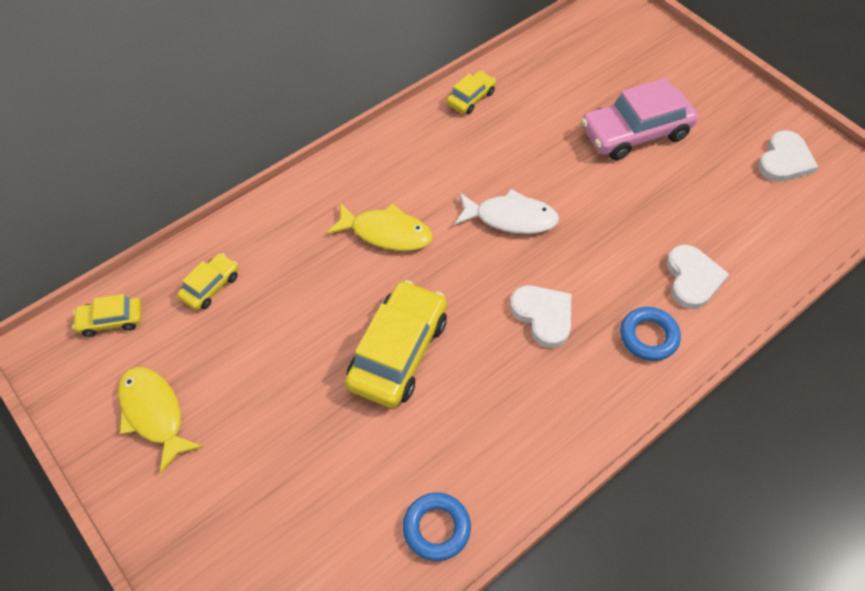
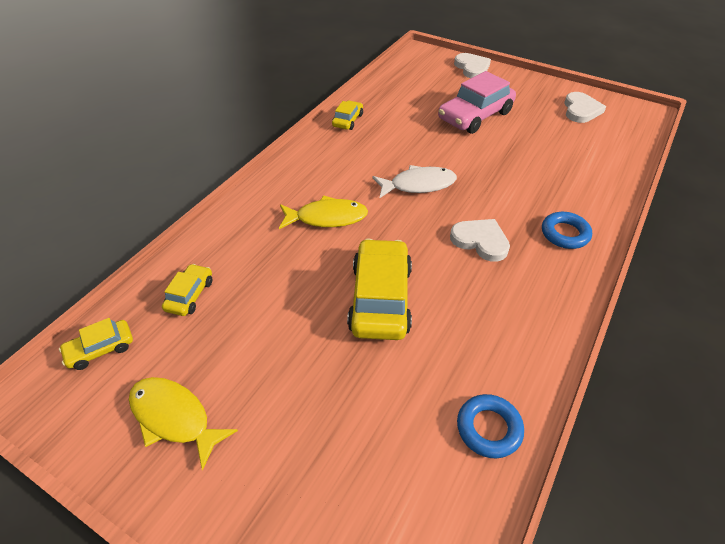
camera: 20 degrees left, 10 degrees down
white heart [667,245,729,309] -> white heart moved to [454,53,491,78]

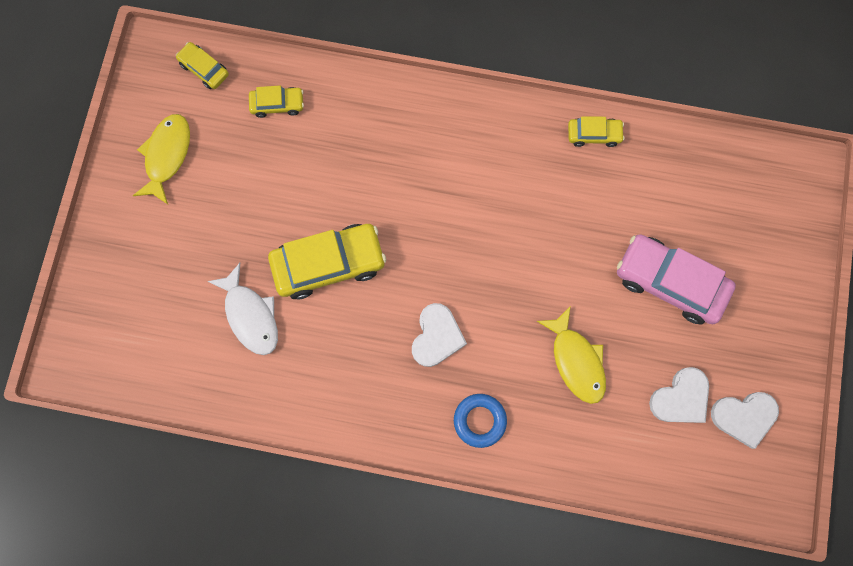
camera: 70 degrees right, 30 degrees up
yellow fish [279,195,368,229] -> yellow fish moved to [537,306,606,404]
white fish [372,165,457,198] -> white fish moved to [207,263,278,355]
white heart [454,53,491,78] -> white heart moved to [649,367,709,423]
blue ring [457,394,524,458] -> none

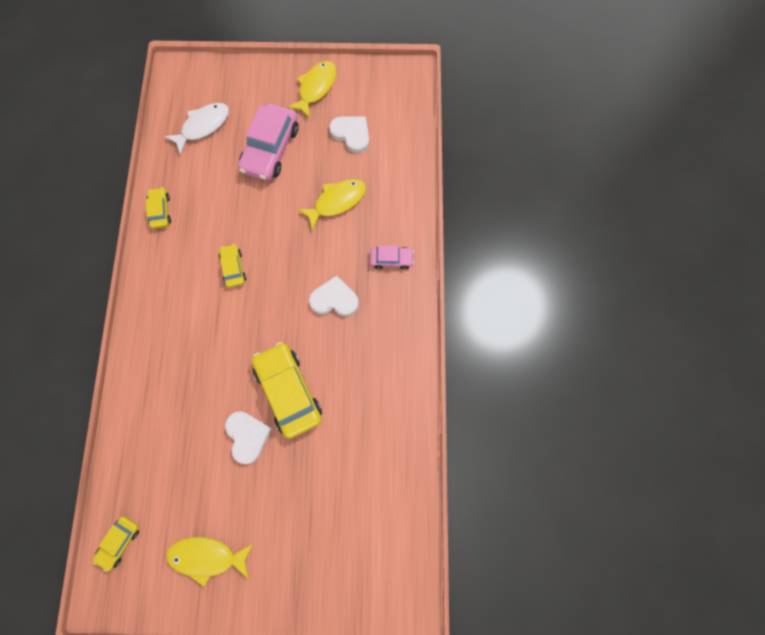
camera: 100 degrees left, 5 degrees down
white fish [207,263,278,355] -> white fish moved to [164,103,229,155]
yellow car [249,85,304,118] -> yellow car moved to [219,244,246,288]
blue ring [454,394,507,448] -> pink car [370,246,414,270]
white heart [711,392,779,449] -> white heart moved to [225,411,272,464]
none -> yellow fish [287,61,336,118]

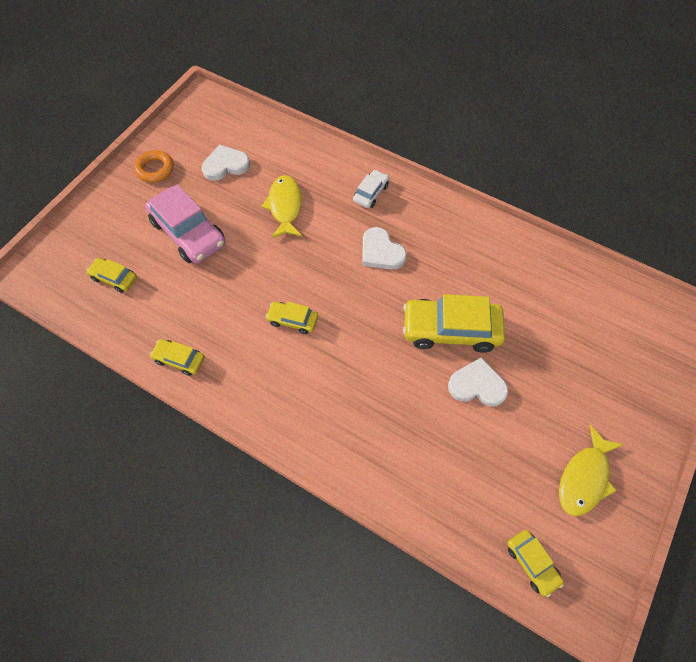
camera: 60 degrees left, 10 degrees down
white fish [164,103,229,155] -> yellow car [86,258,137,293]
yellow fish [287,61,336,118] -> orange ring [134,150,174,183]
white heart [309,275,359,316] -> white heart turned 75 degrees counterclockwise [363,227,407,270]
pink car [370,246,414,270] -> white car [353,170,389,208]

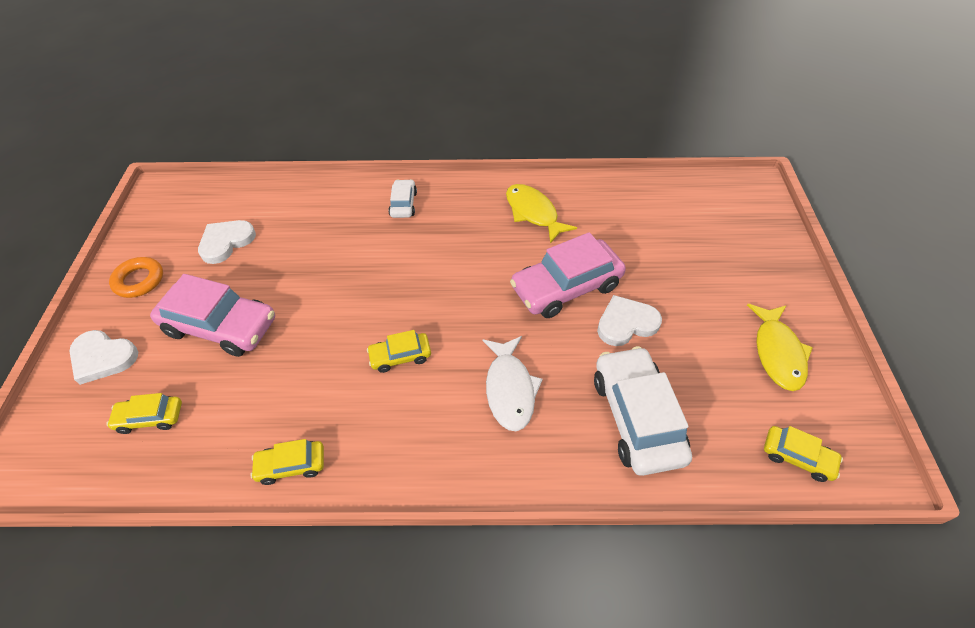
camera: 30 degrees left, 10 degrees down
yellow fish [261,175,302,238] -> yellow fish moved to [506,184,577,244]
white heart [363,227,407,270] -> white heart moved to [69,330,138,385]
yellow car [403,294,505,353] -> pink car [510,232,626,318]
none -> white fish [483,336,543,431]
none -> white car [594,346,692,476]

